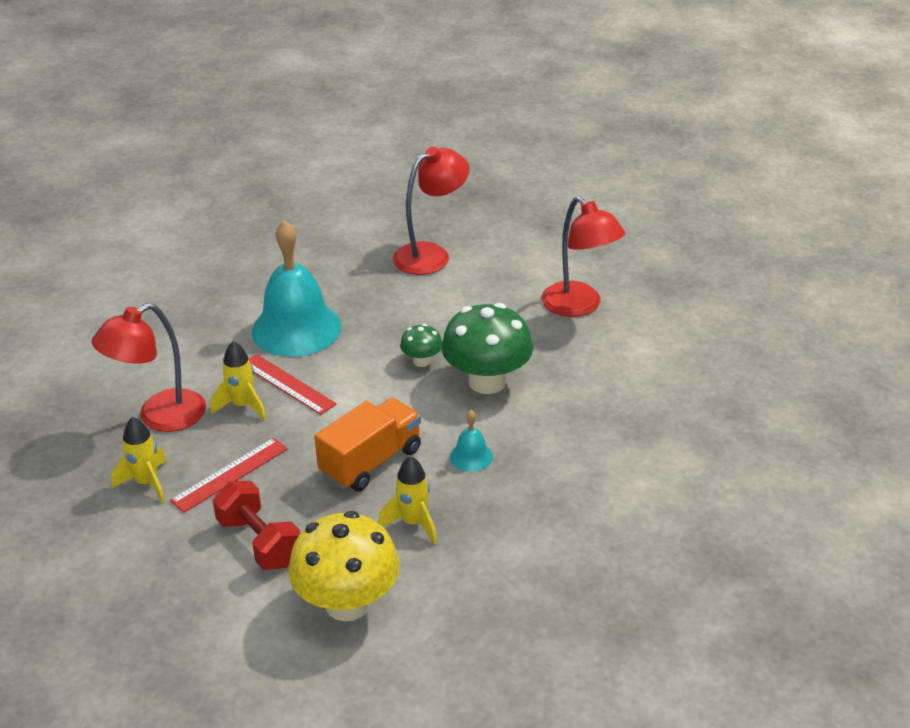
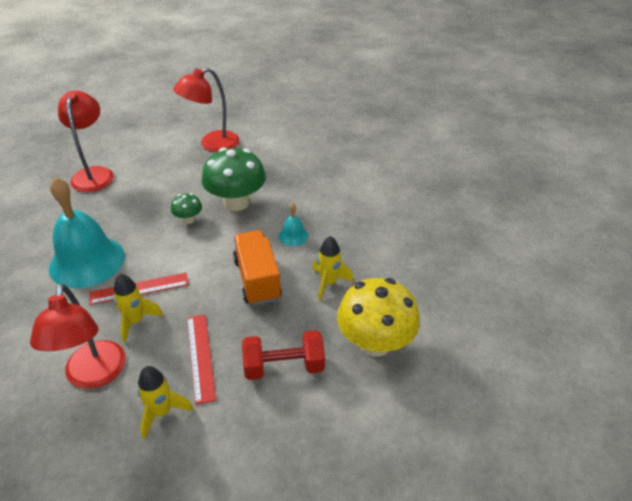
camera: 60 degrees left, 5 degrees up
red lamp [542,196,625,317] -> red lamp turned 150 degrees clockwise [173,68,240,152]

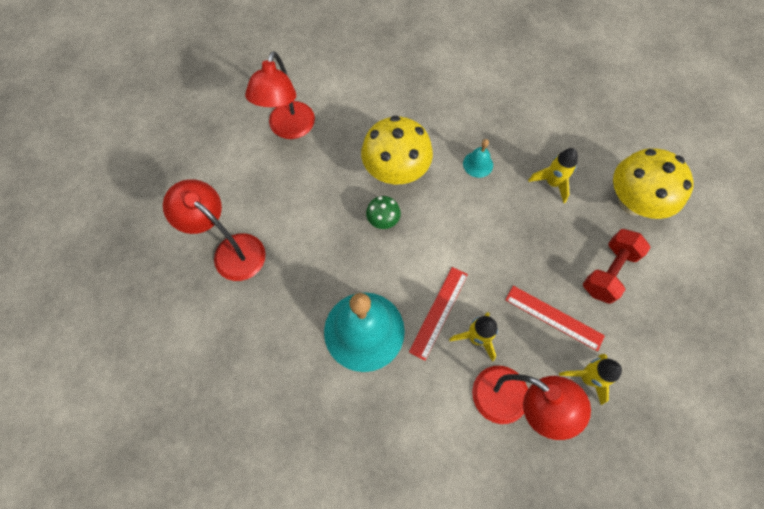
camera: 45 degrees left, 25 degrees up
green mushroom [202,148,266,211] -> yellow mushroom [361,116,433,184]
orange truck [233,230,282,306] -> none

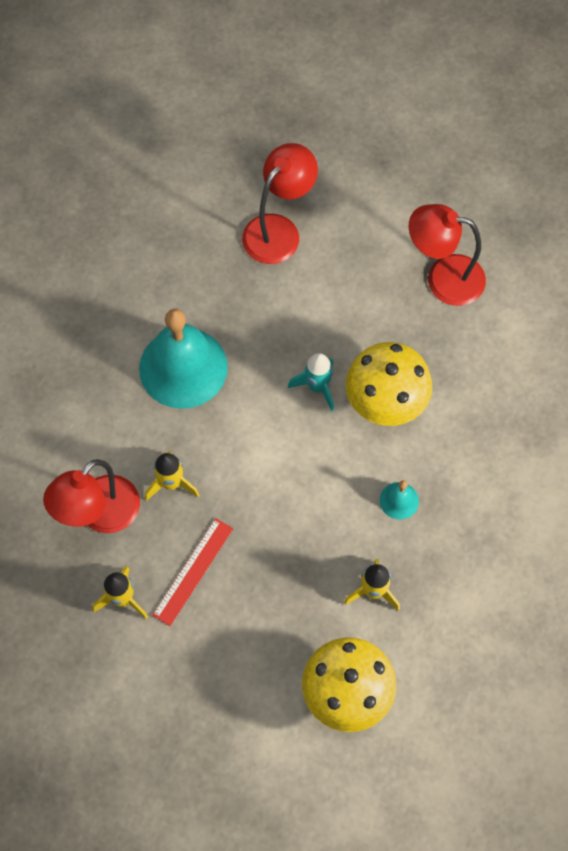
camera: 90 degrees right, 0 degrees up
green mushroom [366,196,401,229] -> turquoise rocket [288,353,334,411]
red ruler [409,267,468,361] -> none
red dumbbell [583,229,651,304] -> none

